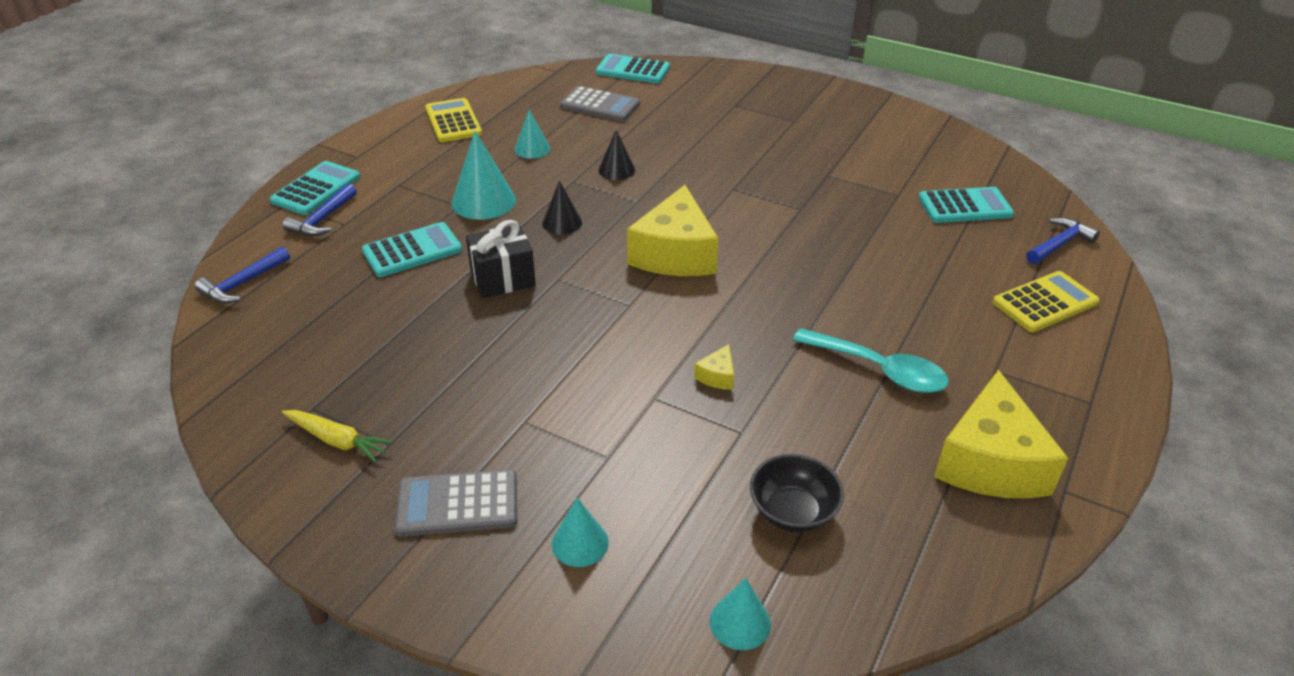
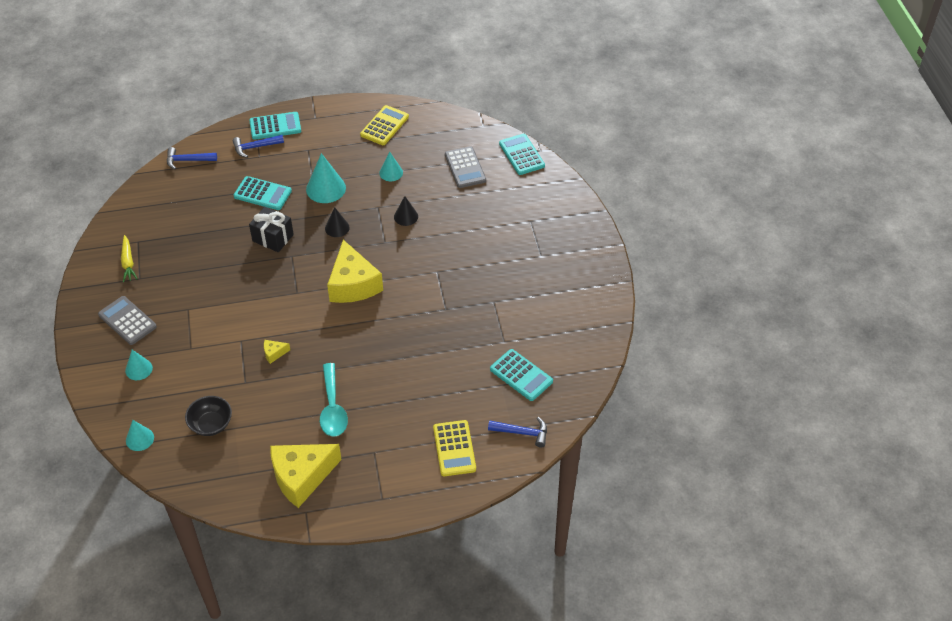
camera: 50 degrees right, 10 degrees up
yellow cheese [627,185,719,276] -> yellow cheese turned 75 degrees counterclockwise [327,240,383,303]
yellow calculator [993,271,1099,332] -> yellow calculator turned 60 degrees clockwise [433,420,476,476]

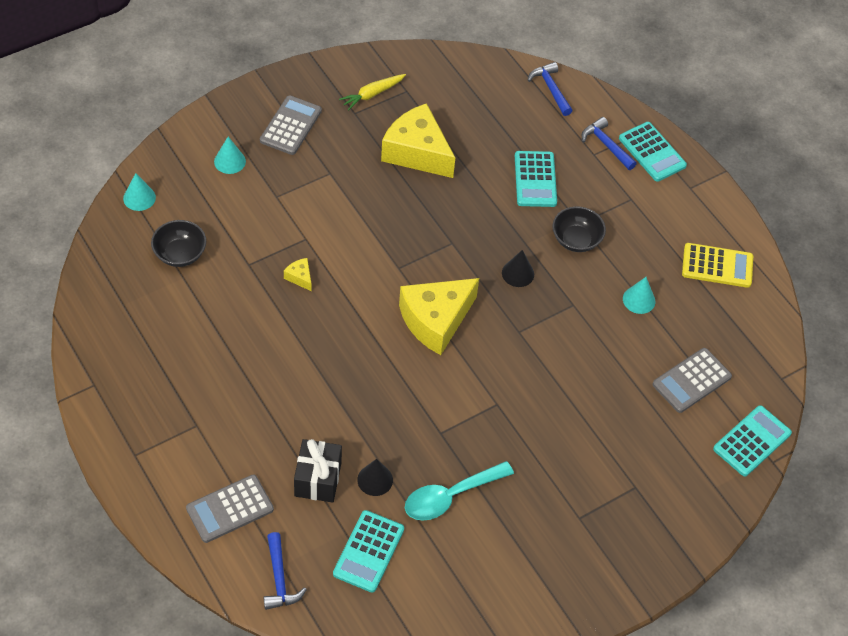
camera: 65 degrees right, 5 degrees up
black gift [249,207,294,252] -> black gift moved to [294,439,342,502]
yellow cheese [270,444,342,508] -> yellow cheese moved to [381,103,455,178]
turquoise cone [306,153,346,203] -> black bowl [553,206,606,252]
turquoise spoon [320,363,348,437] -> turquoise spoon moved to [405,461,514,521]
black cone [394,196,418,226] -> black cone moved to [357,459,393,496]
yellow calculator [433,420,476,476] -> grey calculator [186,475,274,543]

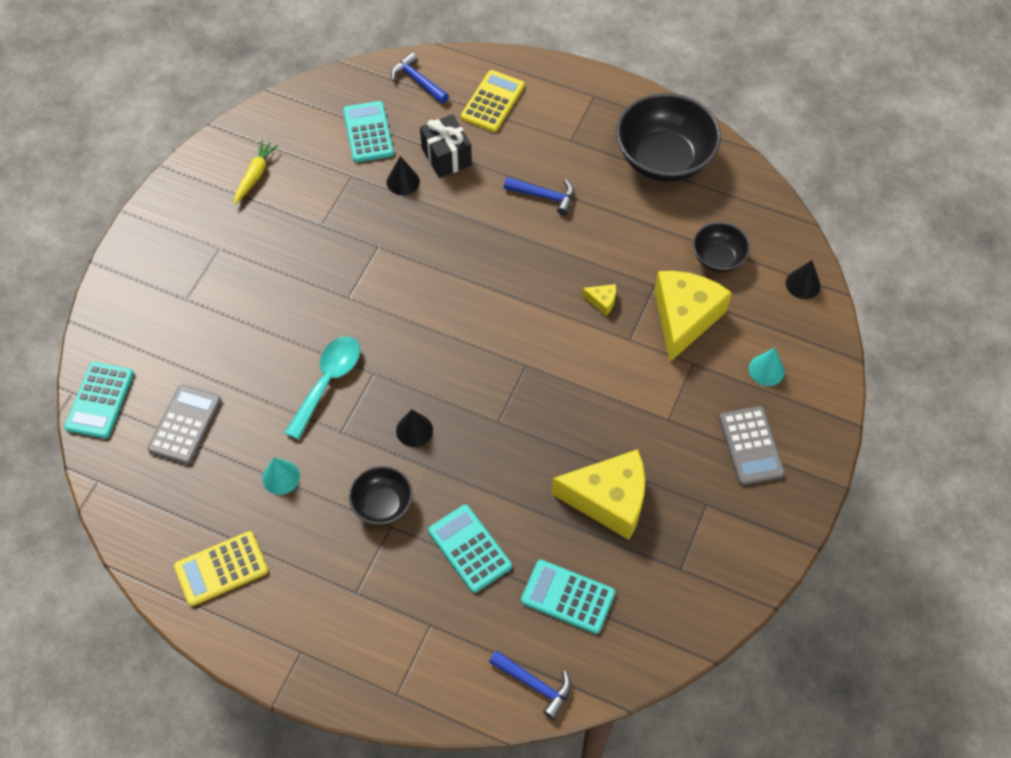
camera: 150 degrees right, 5 degrees up
turquoise cone [123,173,156,211] -> black cone [786,260,821,299]
grey calculator [186,475,274,543] -> yellow calculator [461,70,525,132]
yellow carrot [339,74,406,111] -> yellow carrot moved to [234,140,279,205]
yellow cheese [399,278,479,355] -> yellow cheese moved to [654,271,732,362]
turquoise spoon [405,461,514,521] -> turquoise spoon moved to [284,336,360,440]
blue hammer [582,117,637,170] -> blue hammer moved to [504,177,574,215]
turquoise calculator [619,122,687,182] -> turquoise calculator moved to [521,560,615,634]
none -> black bowl [616,93,721,182]

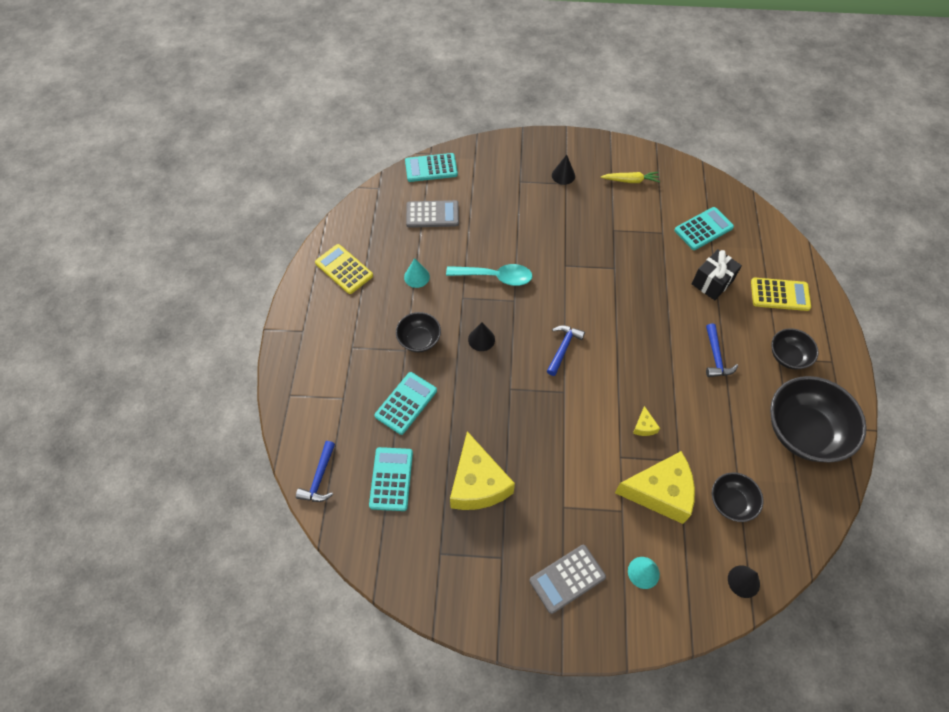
camera: 70 degrees right, 0 degrees up
black cone [387,156,420,195] -> black cone moved to [552,155,575,185]
blue hammer [391,52,449,104] -> blue hammer moved to [547,325,585,376]
none -> black bowl [771,328,819,370]

